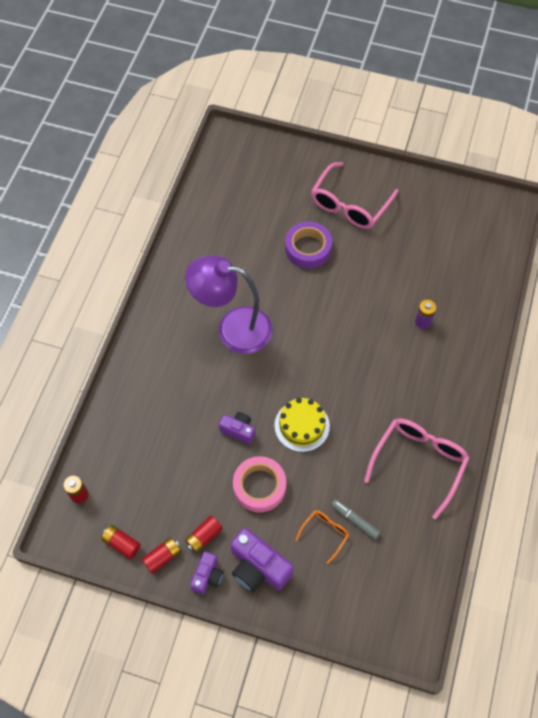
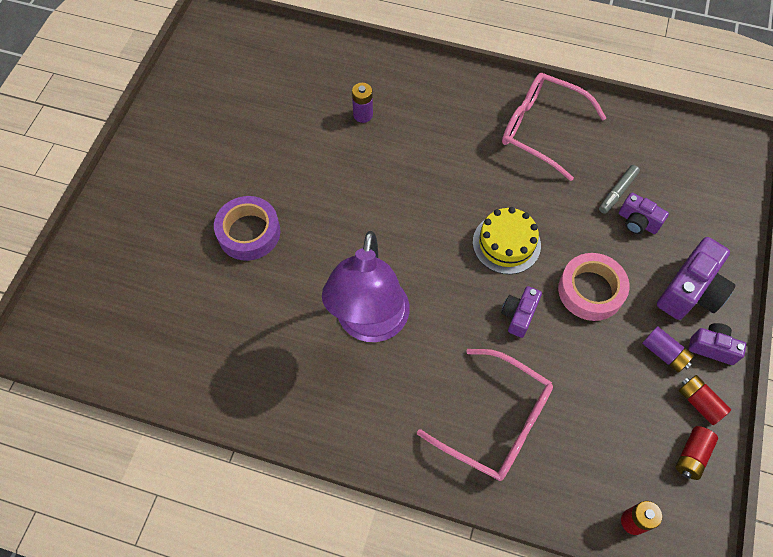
camera: 90 degrees left, 0 degrees up
red battery [185,515,223,553] -> purple battery [642,326,694,373]
orange glasses [296,510,349,564] -> purple camera [619,192,669,234]
pink glasses [311,162,399,229] -> pink glasses moved to [417,349,553,481]

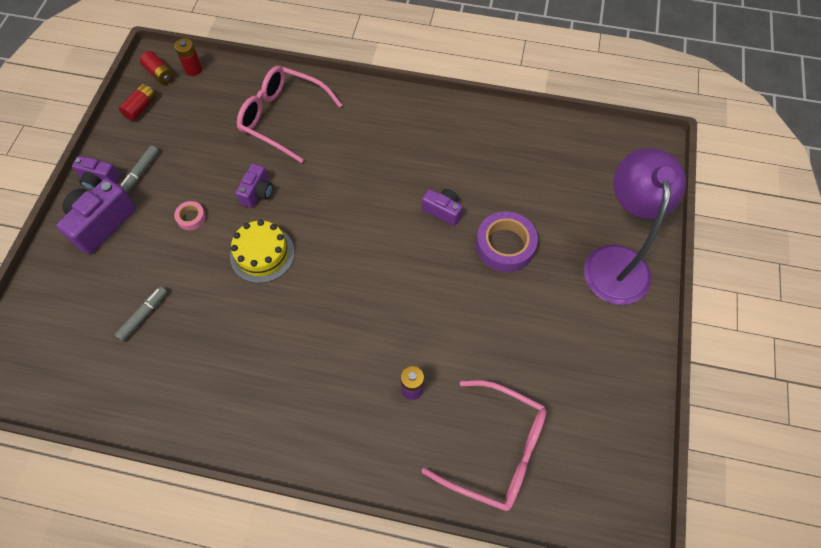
camera: 175 degrees right, 0 degrees up
purple lamp [322,231,410,342] -> purple lamp moved to [584,148,686,305]
pink glasses [502,73,606,181] -> pink glasses moved to [421,380,547,511]
pink tape [558,253,630,321] -> pink tape [174,201,206,230], size x0.49
purple camera [619,192,669,234] -> purple camera moved to [422,189,463,226]
purple battery [642,326,694,373] -> grey marker [120,145,159,193]
red battery [678,375,731,425] -> red battery moved to [140,51,174,85]

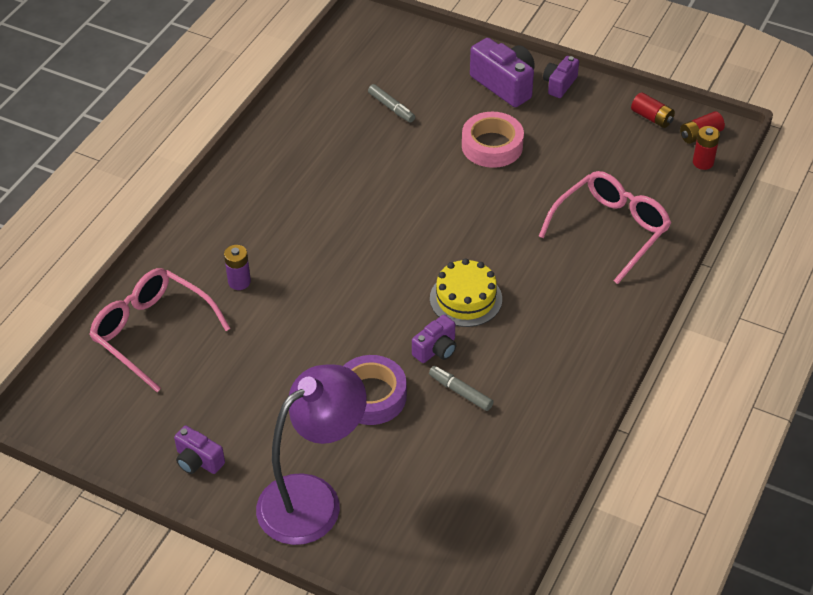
camera: 105 degrees right, 15 degrees down
grey marker [120,145,159,193] -> grey marker moved to [429,366,493,411]
pink tape [174,201,206,230] -> pink tape [462,112,524,168], size x2.02
yellow cake [230,220,295,283] -> yellow cake moved to [430,258,502,327]
purple camera [236,164,273,208] -> purple camera moved to [174,425,225,474]
pink glasses [421,380,547,511] -> pink glasses turned 90 degrees clockwise [89,268,231,392]
purple lamp [584,148,686,305] -> purple lamp turned 60 degrees counterclockwise [256,364,367,545]

